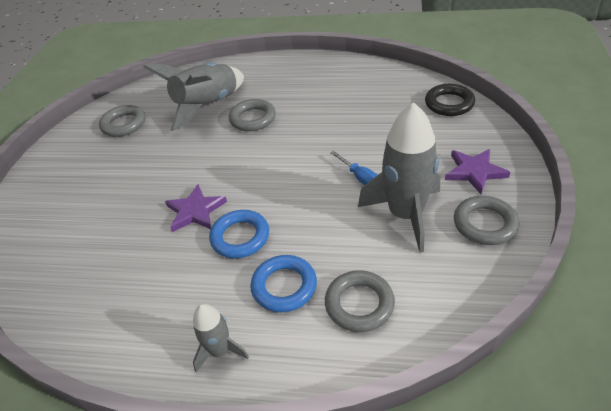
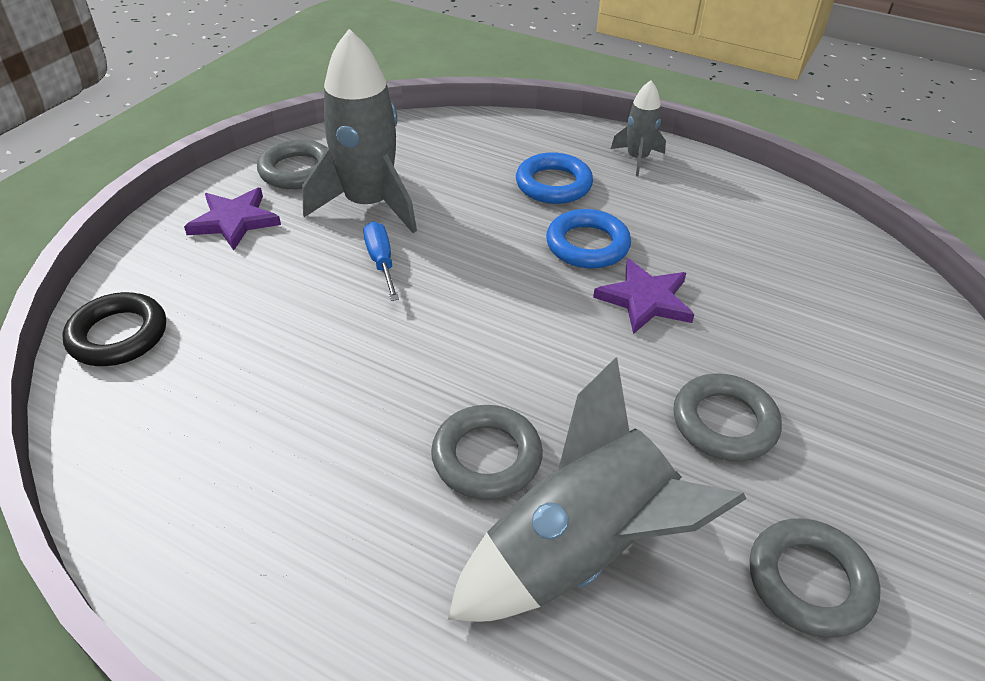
camera: 165 degrees left, 0 degrees up
grey ring [325,270,395,332] -> grey ring moved to [673,373,782,461]

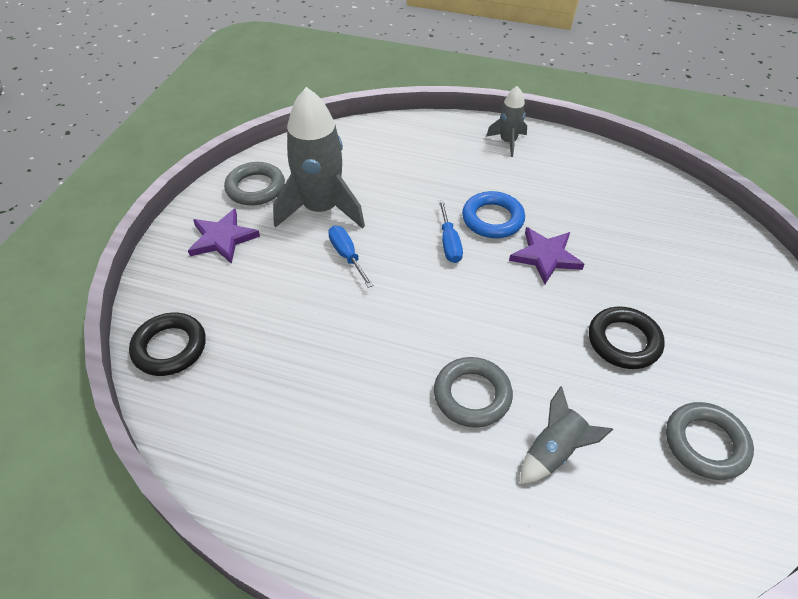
camera: 10 degrees left, 5 degrees up
grey rocket [448,358,746,622] -> grey rocket [521,386,613,484], size x0.51
blue ring [516,152,593,204] -> none
grey ring [673,373,782,461] -> black ring [589,307,665,369]
none -> blue screwdriver [438,200,463,263]

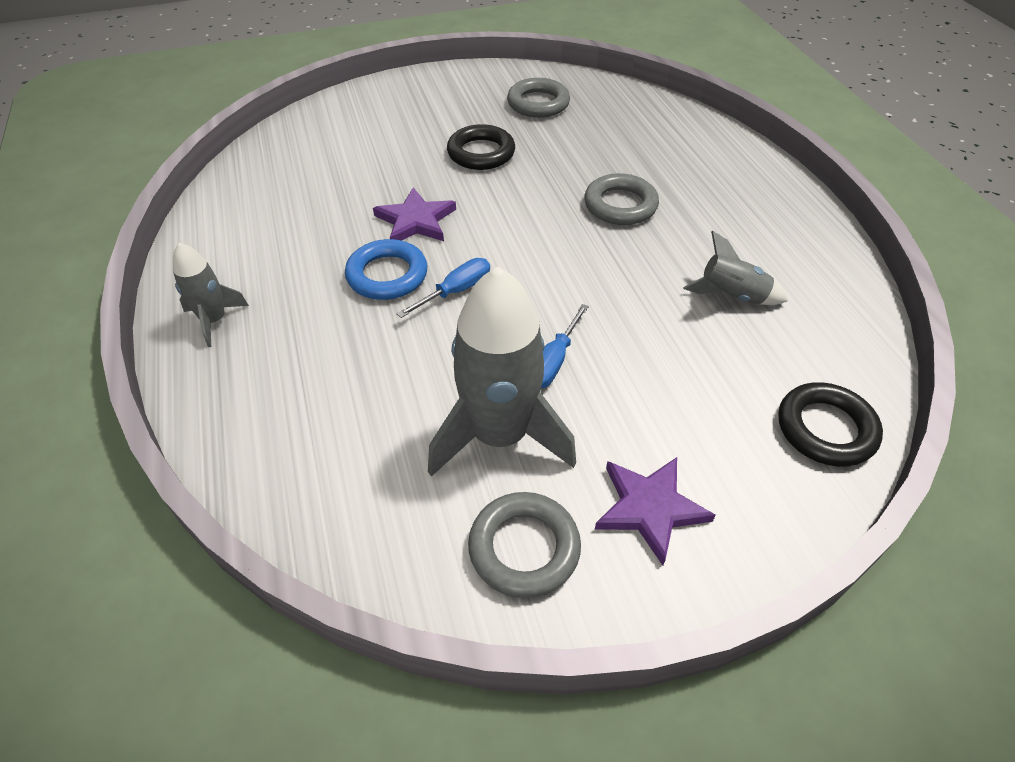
camera: 125 degrees left, 0 degrees up
grey rocket [521,386,613,484] -> grey rocket moved to [683,231,788,305]

